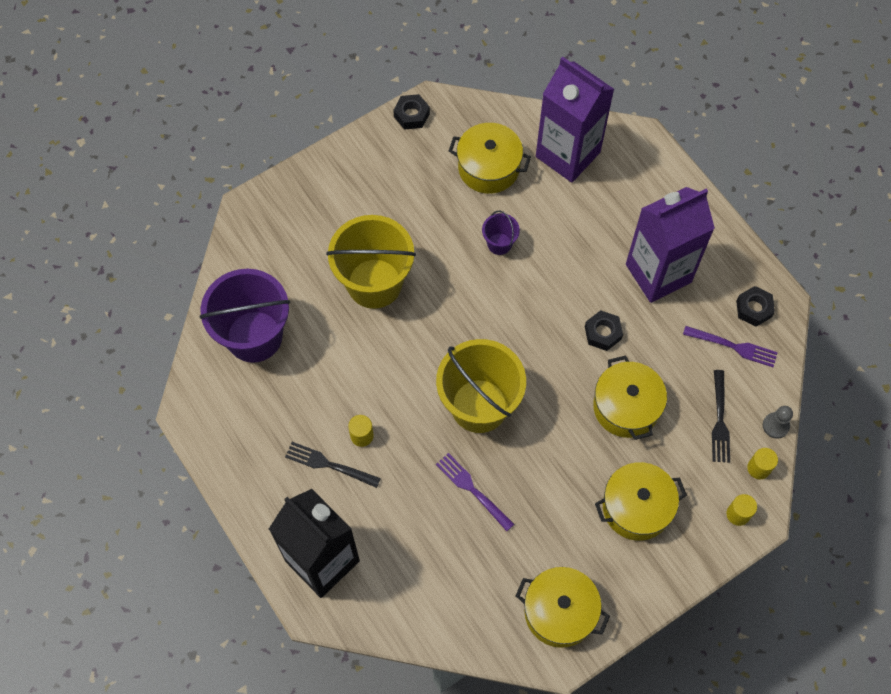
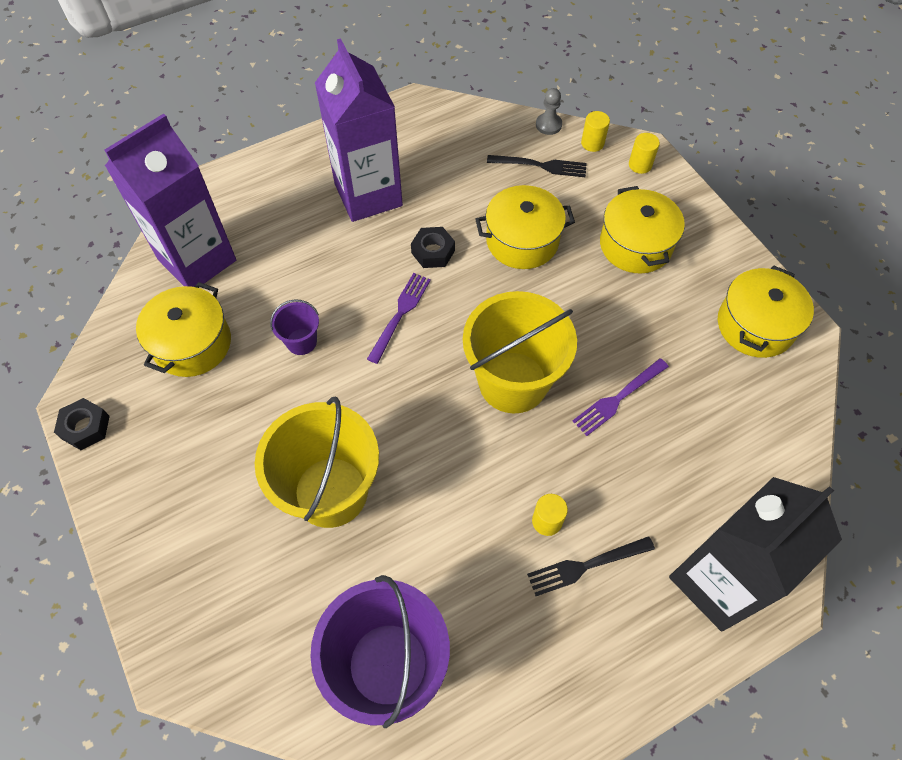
camera: 85 degrees left, 5 degrees down
black fork [285,442,381,488] -> black fork turned 45 degrees clockwise [527,536,655,596]
purple fork [683,326,778,367] -> purple fork moved to [367,273,431,364]
black nut [736,286,775,327] -> none

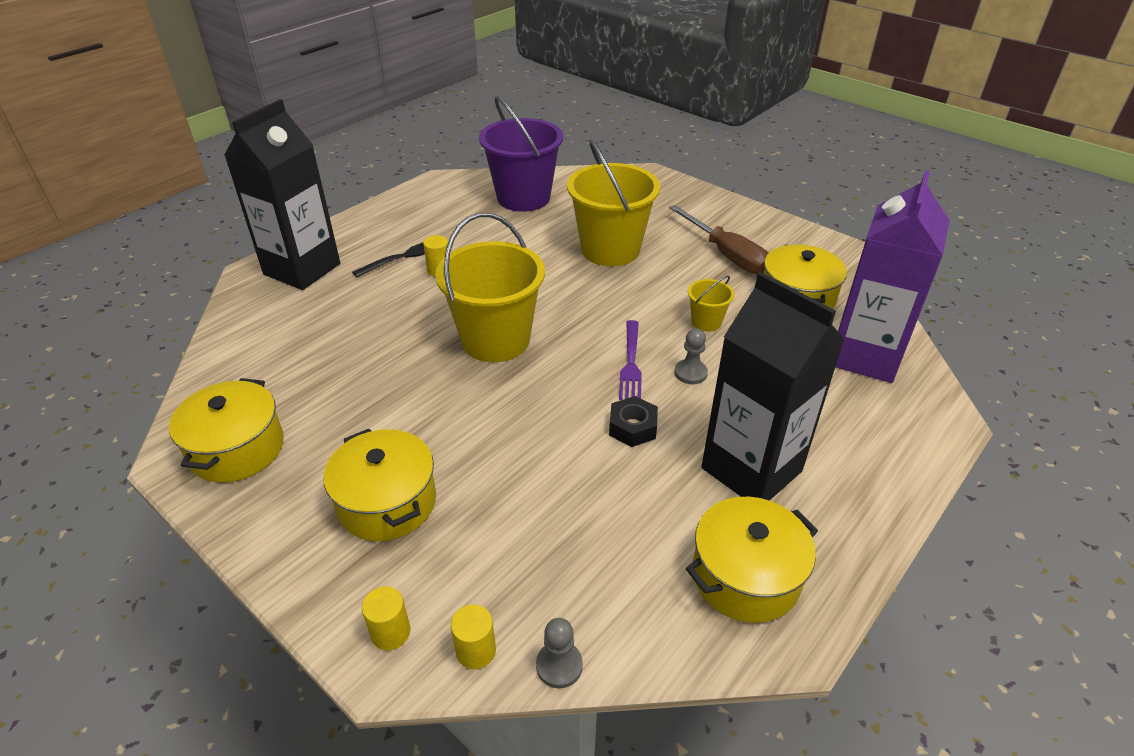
camera: 160 degrees right, 20 degrees down
black nut [54,398,110,450] -> none
purple bucket [270,300,319,355] -> yellow bucket [688,275,734,332]
purple carton [315,38,403,222] -> black carton [701,272,845,501]
yellow pot [475,185,575,269] -> yellow pot moved to [686,497,818,623]
black fork [487,155,587,177] -> none
purple fork [573,358,669,436] -> none
none -> brown screwdriver [669,205,768,274]
none -> grey pawn [674,328,708,384]

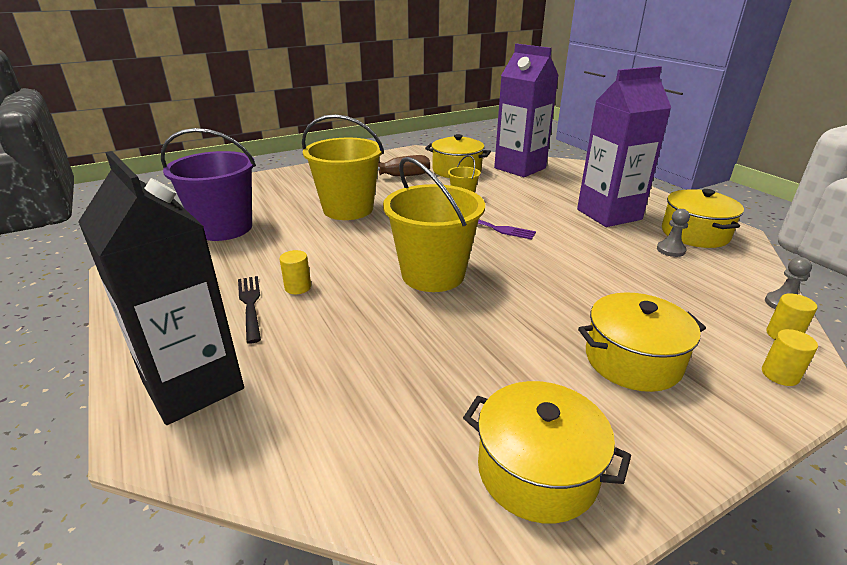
camera: 70 degrees left, 10 degrees down
black nut [609,396,658,447] -> none
grey pawn [674,328,708,384] -> grey pawn moved to [657,209,690,257]
black carton [701,272,845,501] -> purple carton [577,66,671,227]

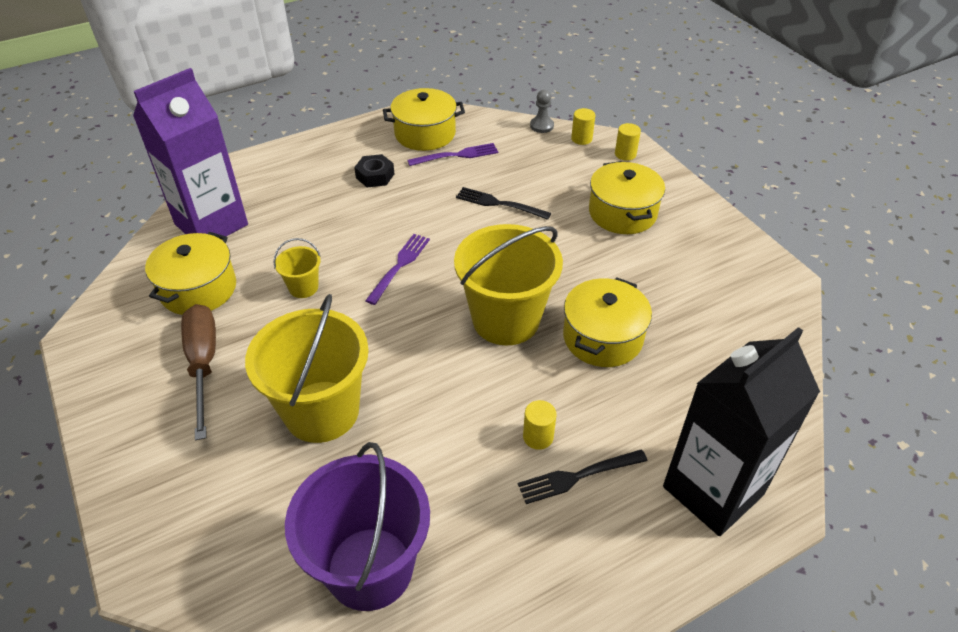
camera: 90 degrees left, 15 degrees up
yellow pot [463,381,631,524] -> yellow pot moved to [563,277,652,367]
purple carton [577,66,671,227] -> black nut [354,154,394,188]
grey pawn [657,209,690,257] -> purple fork [408,143,498,166]
none -> black fork [456,187,551,220]

